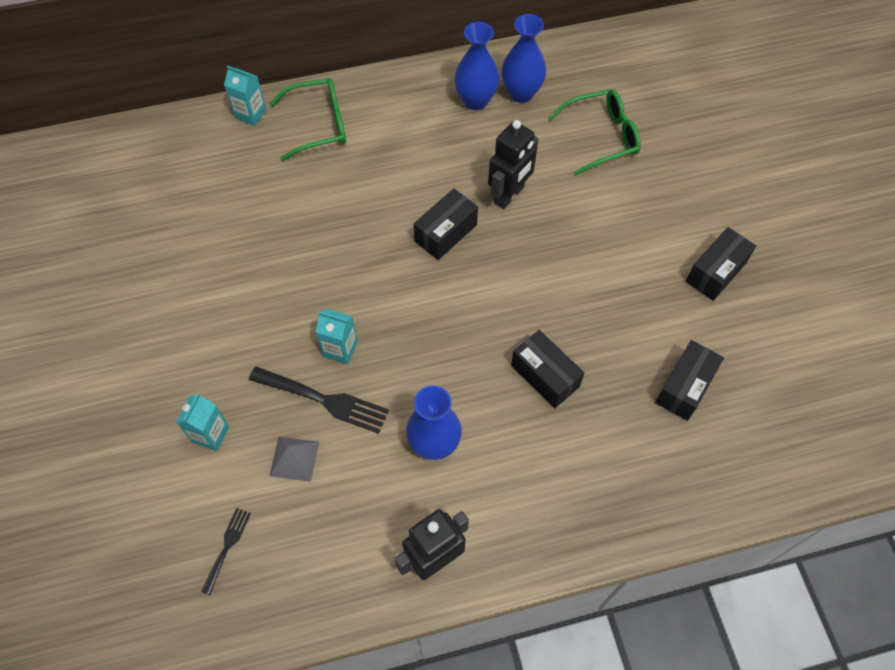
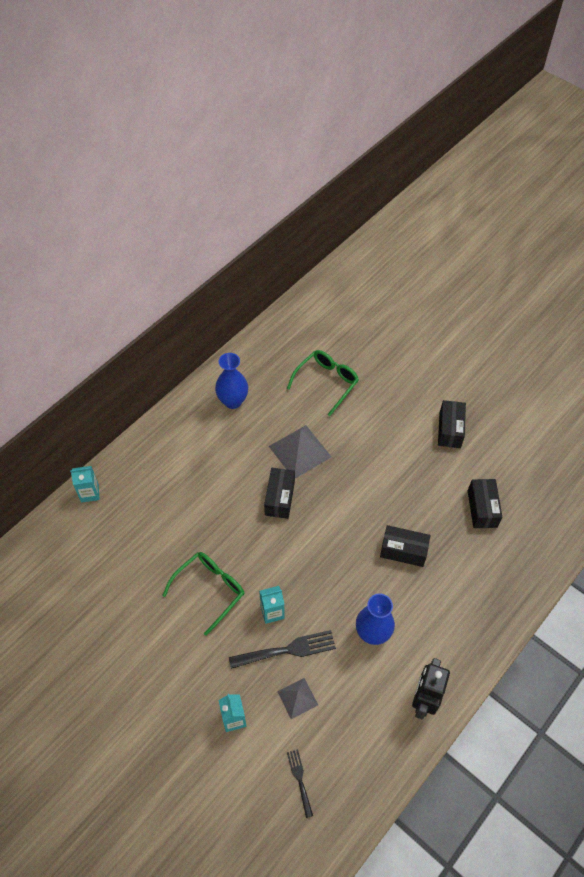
camera: 35 degrees left, 5 degrees down
green glasses [270,78,346,161] -> green glasses moved to [162,552,244,636]
black robot [488,120,539,209] -> grey pyramid [269,425,331,478]
blue vase [502,14,546,103] -> none

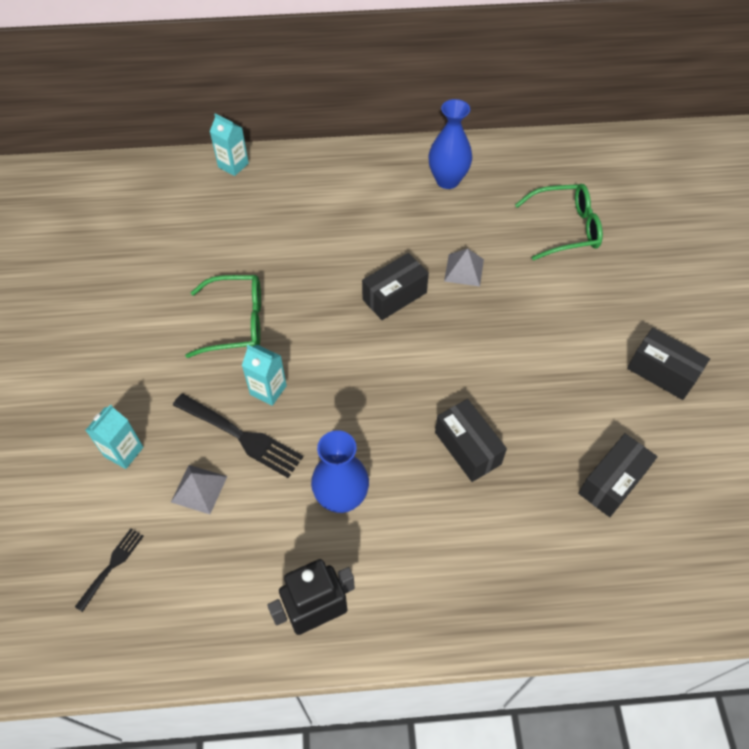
camera: 45 degrees right, 0 degrees up
grey pyramid [269,425,331,478] -> grey pyramid [444,249,484,287], size x0.57
black box [438,400,466,448] -> black box turned 75 degrees clockwise [627,328,710,400]

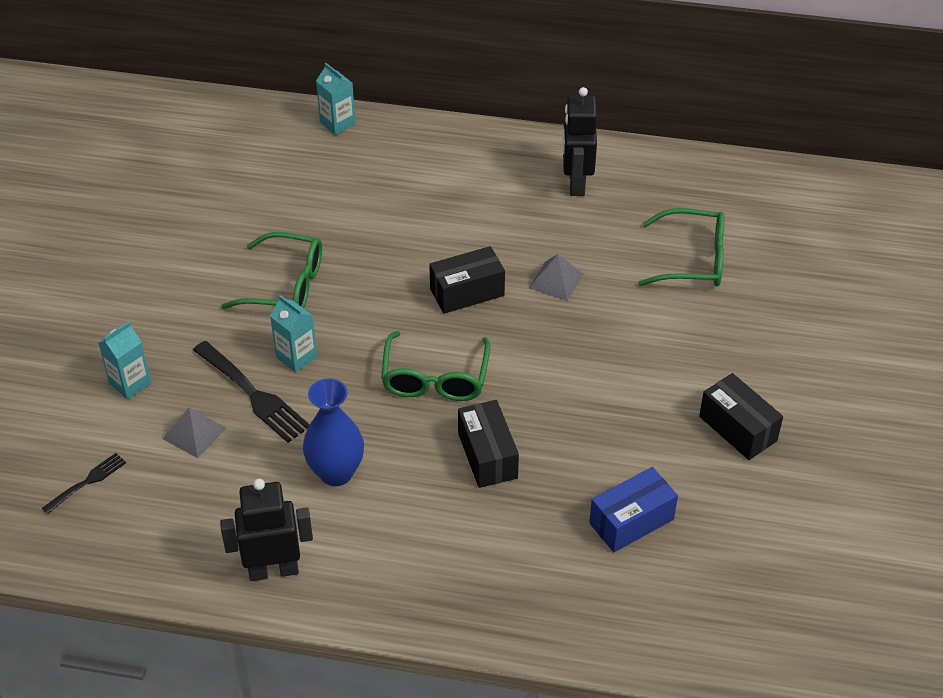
camera: 15 degrees right, 10 degrees down
blue vase [428,99,472,189] -> black robot [563,87,597,196]
black box [578,433,658,517] -> blue box [589,467,678,552]
none -> green glasses [381,331,490,401]

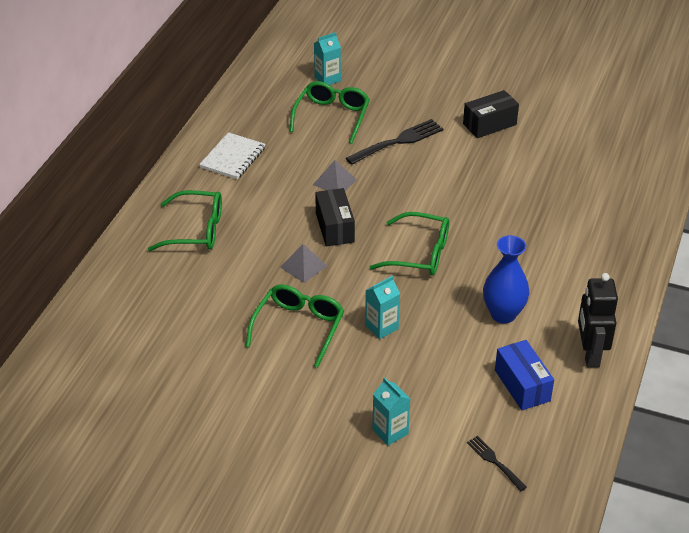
camera: 80 degrees left, 5 degrees down
grey pyramid [163,407,226,458] -> grey pyramid moved to [280,244,327,283]
black fork [193,341,310,443] -> black fork moved to [346,119,443,165]
turquoise carton [316,63,355,135] -> turquoise carton moved to [314,32,341,85]
black box [458,400,519,488] -> none
black robot [563,87,597,196] -> white notebook [199,132,265,179]
blue box [589,467,678,552] -> blue box moved to [495,340,554,410]
none -> green glasses [148,190,222,251]

